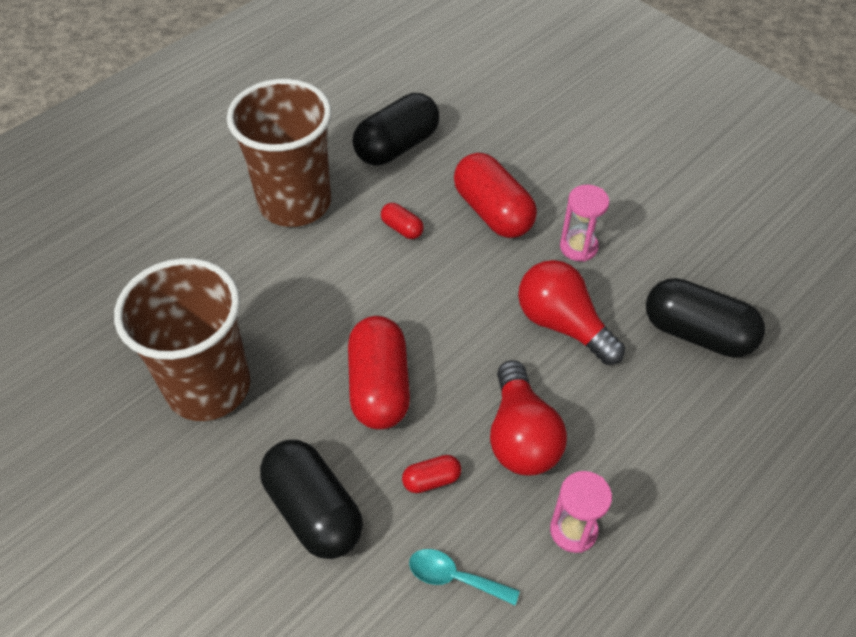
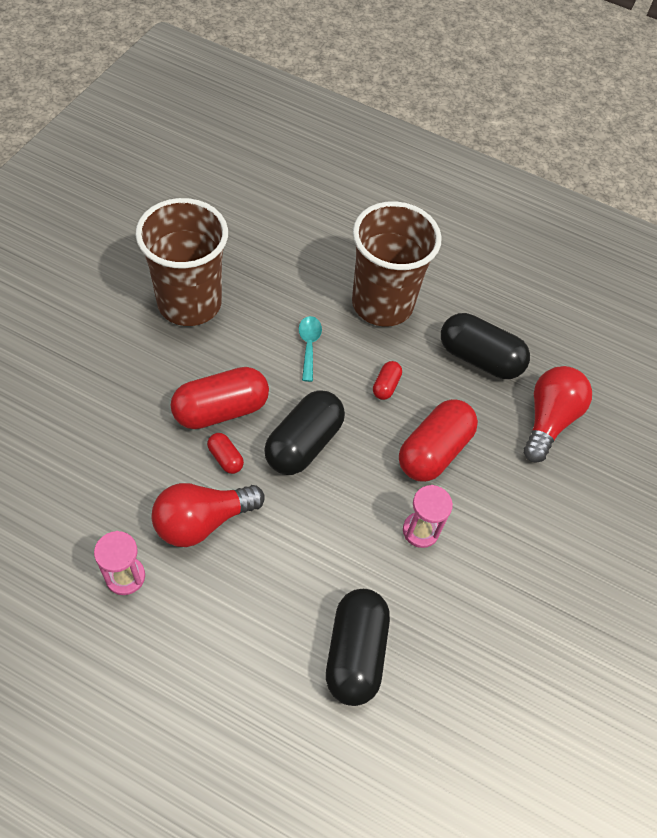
camera: 65 degrees right, 5 degrees up
black capsule [260,440,363,559] -> black capsule moved to [264,391,345,475]
red capsule [402,455,461,493] -> red capsule moved to [207,433,244,474]
turquoise spoon [409,549,520,605] -> turquoise spoon moved to [299,316,322,382]
red light bulb [518,260,625,365] -> red light bulb moved to [524,366,592,463]

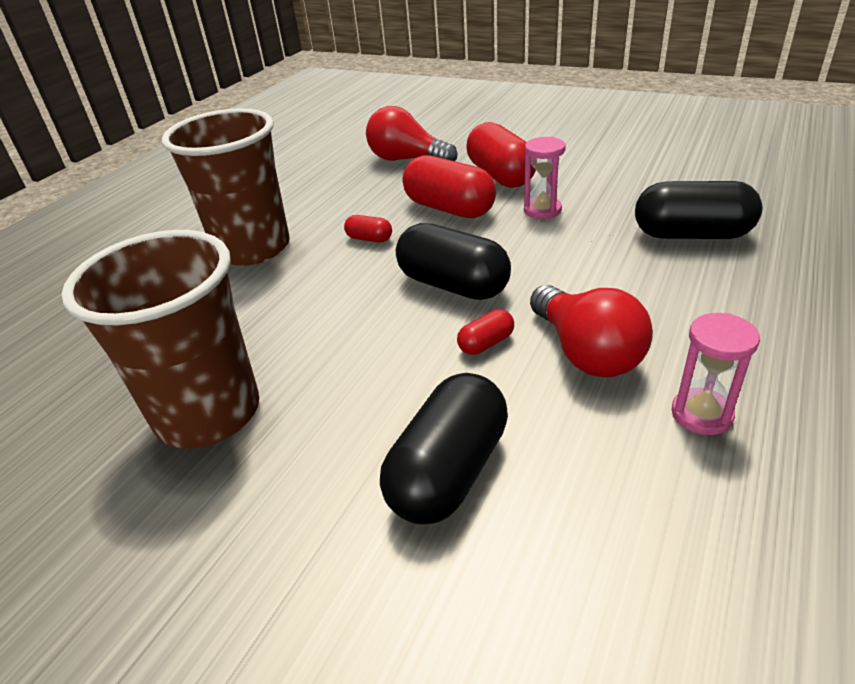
camera: 80 degrees left, 20 degrees down
red capsule [171,367,269,429] -> red capsule moved to [466,122,536,188]
turquoise spoon [299,316,322,382] -> none
black capsule [441,313,530,379] -> black capsule moved to [380,373,508,525]

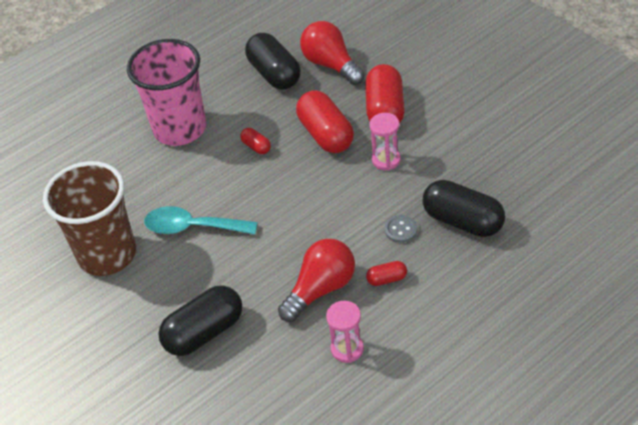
camera: 25 degrees right, 10 degrees up
brown cup [162,108,290,266] -> pink cup [127,39,206,146]
black capsule [396,223,511,300] -> black capsule moved to [245,33,301,90]
red capsule [457,309,514,355] -> red capsule moved to [366,261,407,286]
red light bulb [530,285,653,378] -> red light bulb turned 135 degrees counterclockwise [278,239,355,322]
none -> turquoise spoon [144,206,258,235]
none -> grey button [385,215,417,243]

